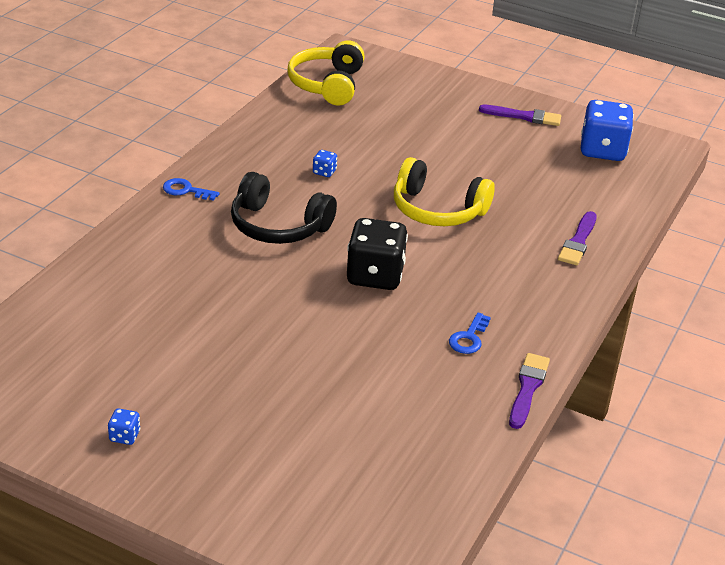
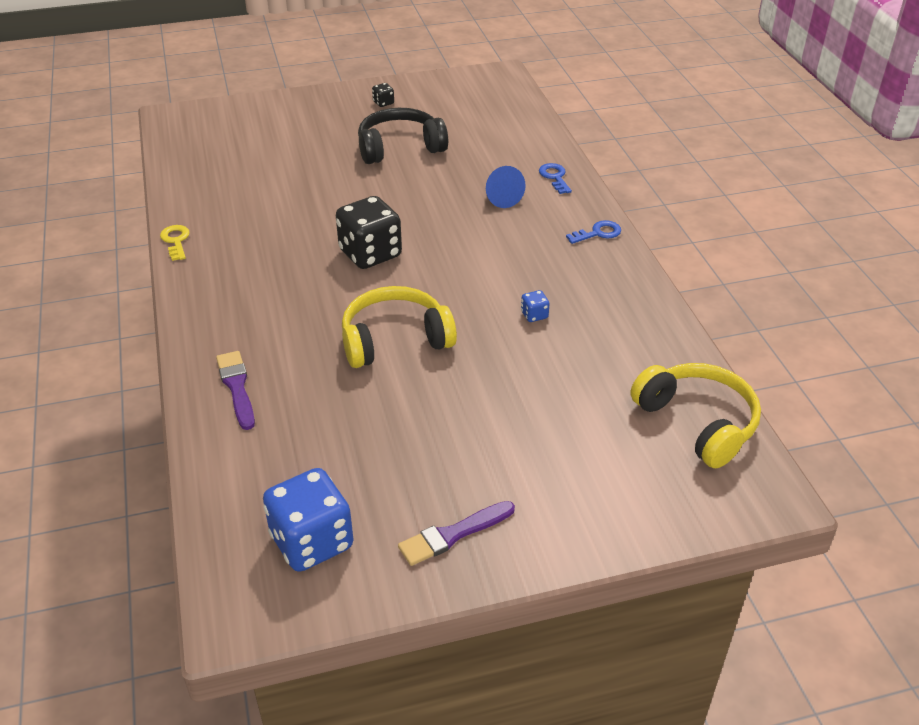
camera: 140 degrees right, 5 degrees up
blue dice [108,408,140,445] -> black dice [372,83,394,107]
black headphones [231,172,337,244] -> black headphones moved to [358,108,448,164]
blue key [449,313,491,354] -> blue key moved to [539,163,572,194]
purple brush [509,353,550,429] -> yellow key [160,225,190,261]
none -> blue cone [486,166,526,208]

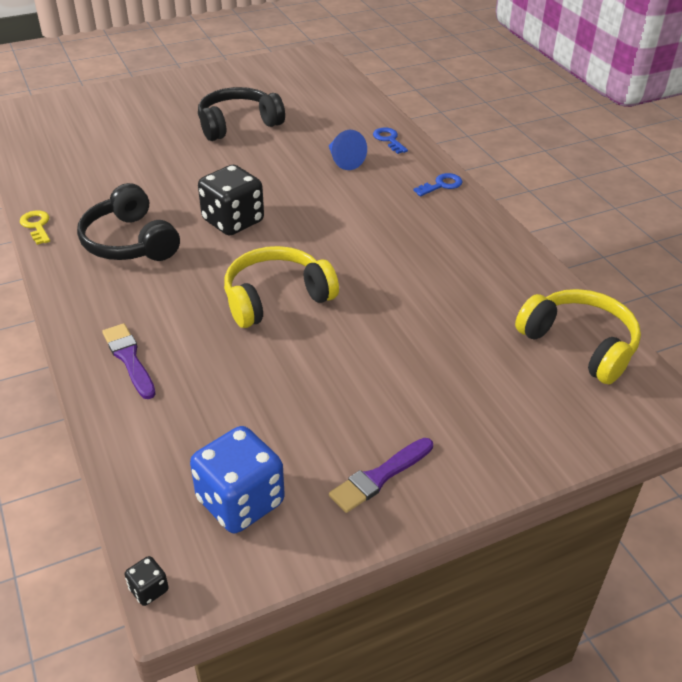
camera: 10 degrees left, 0 degrees up
black dice [372,83,394,107] -> black dice moved to [125,556,169,606]
blue dice [521,290,550,322] -> none
none -> black headphones [77,183,180,261]

